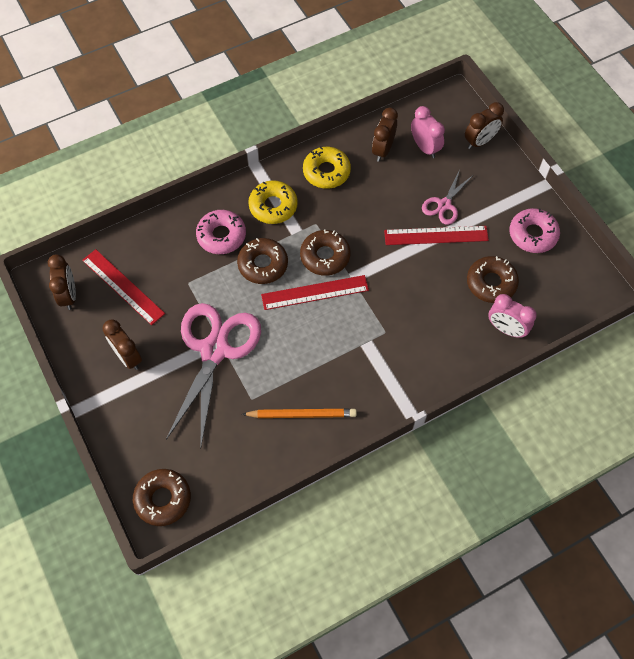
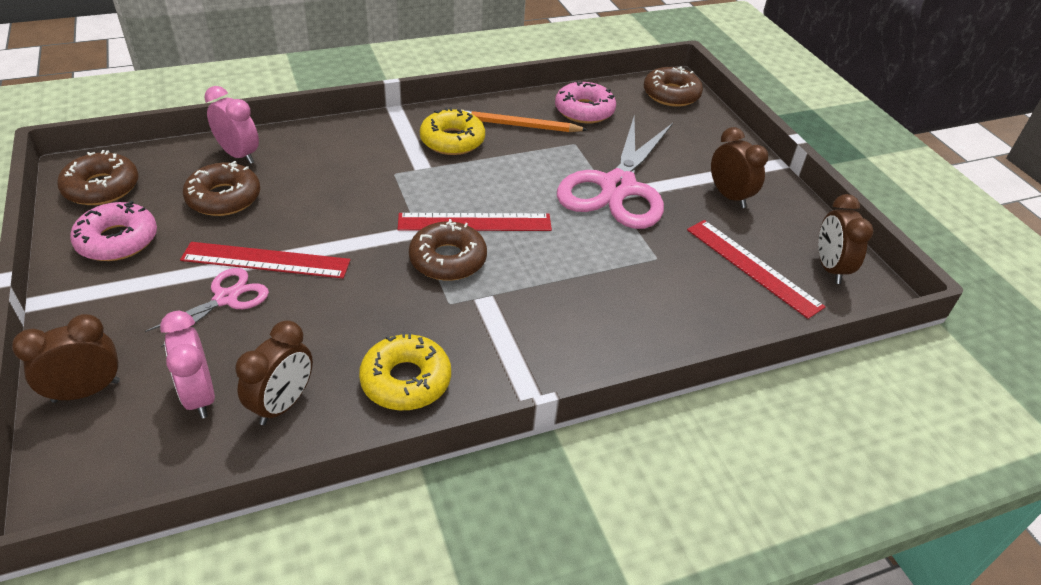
camera: 175 degrees left, 20 degrees down
pink donut [196,210,246,254] -> pink donut moved to [555,82,616,124]
brown donut [237,238,288,284] -> brown donut moved to [57,150,139,205]
yellow donut [248,180,298,224] -> yellow donut moved to [420,107,485,155]

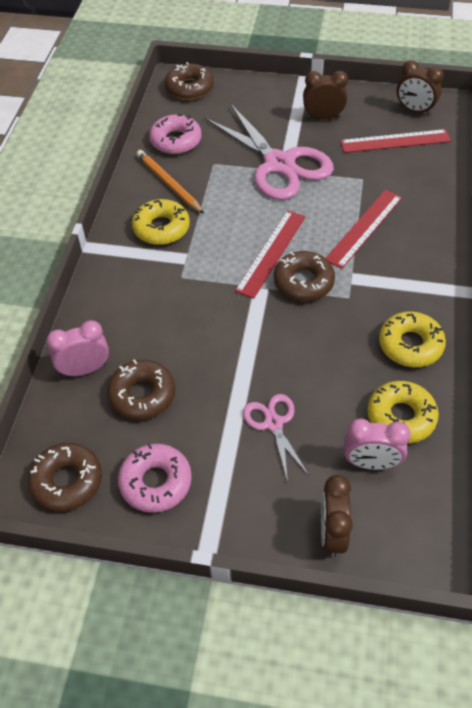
camera: 55 degrees left, 10 degrees up
red ruler [180,242,350,279] -> red ruler moved to [326,190,402,269]
brown clock [235,320,313,425] -> yellow donut [367,381,439,444]
orange pencil [460,109,588,132] -> orange pencil turned 105 degrees clockwise [137,150,204,214]

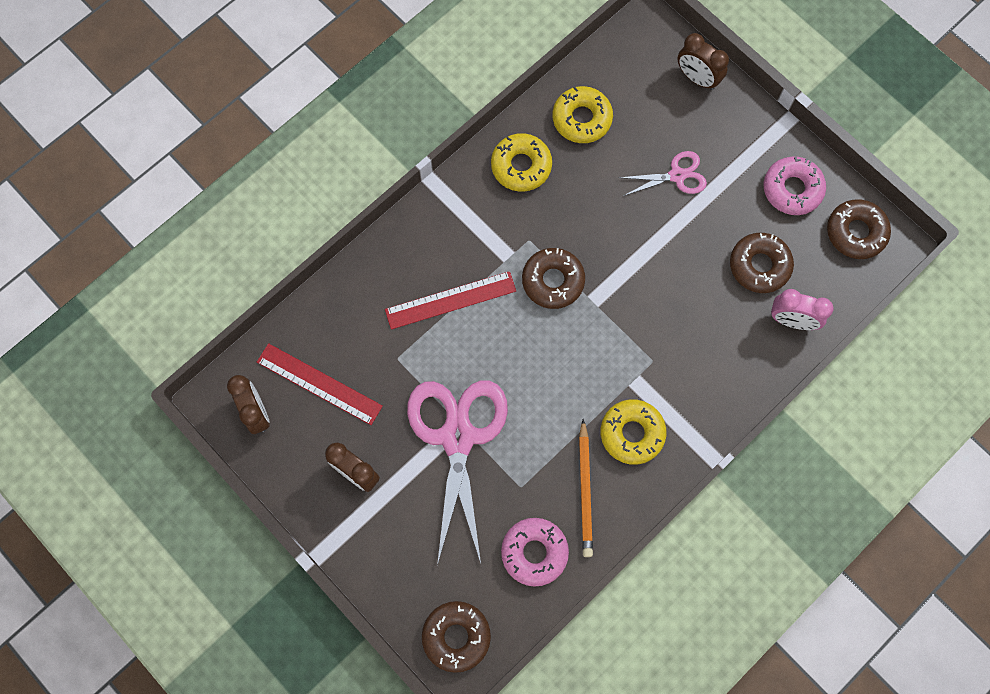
camera: 145 degrees left, 20 degrees up
red ruler [235,210,305,299] -> none
pink scissors [243,394,309,482] -> pink scissors turned 120 degrees counterclockwise [619,151,707,196]
brown clock [321,475,353,557] -> brown clock turned 90 degrees clockwise [678,33,729,90]
pink clock [344,418,411,470] -> none

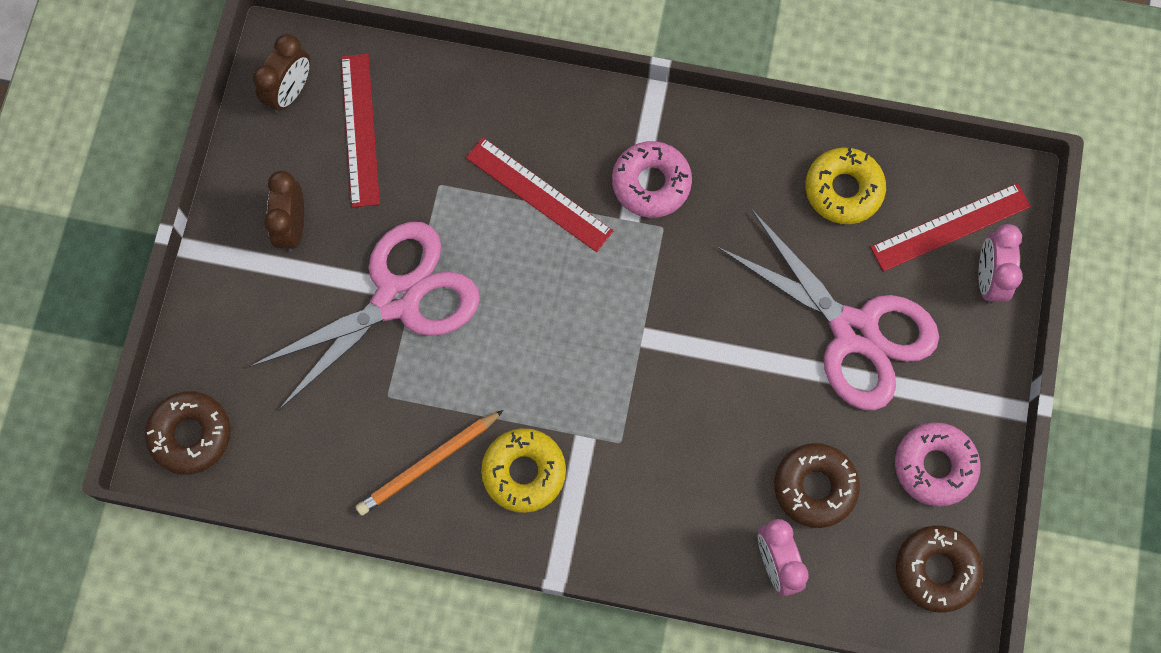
camera: 55 degrees right, 0 degrees up
yellow donut [491,133,552,192] -> none
pink donut [501,518,569,587] -> pink donut moved to [612,141,692,218]
brown donut [522,248,585,309] -> none
pink scissors [619,151,707,196] -> pink scissors [718,210,939,410], size x2.03
brown clock [678,33,729,90] -> pink clock [978,224,1022,304]
none -> red ruler [870,183,1031,272]

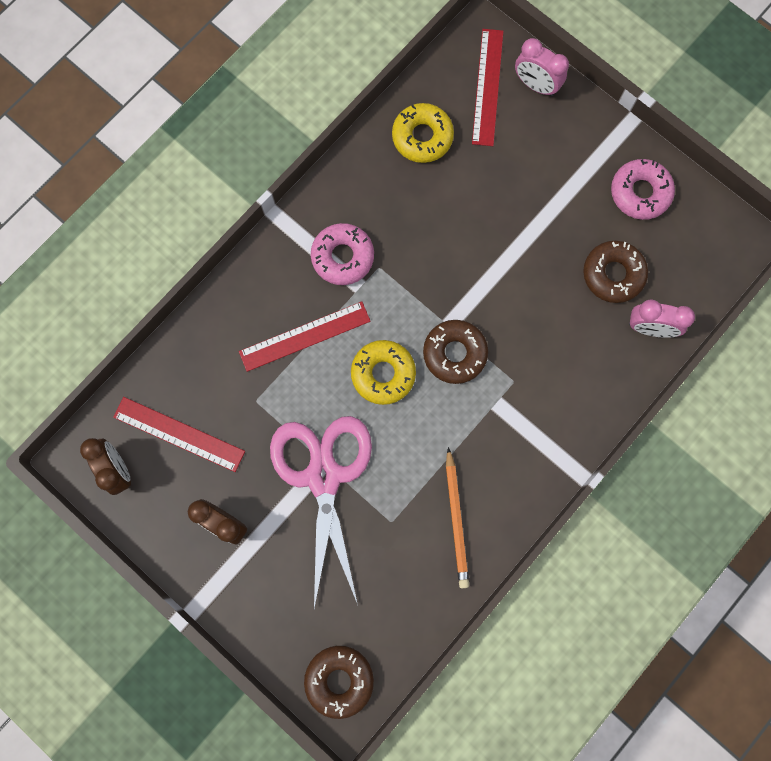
camera: 60 degrees left, 5 degrees up
yellow donut [481,428,566,513] -> yellow donut moved to [351,340,416,405]
pink scissors [718,210,939,410] -> none
brown donut [896,525,983,613] -> brown donut moved to [423,320,488,384]

